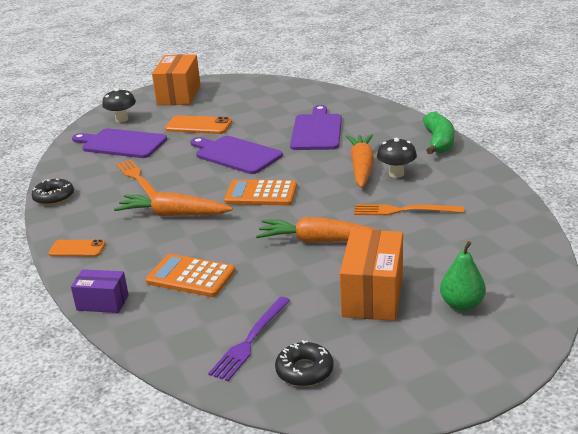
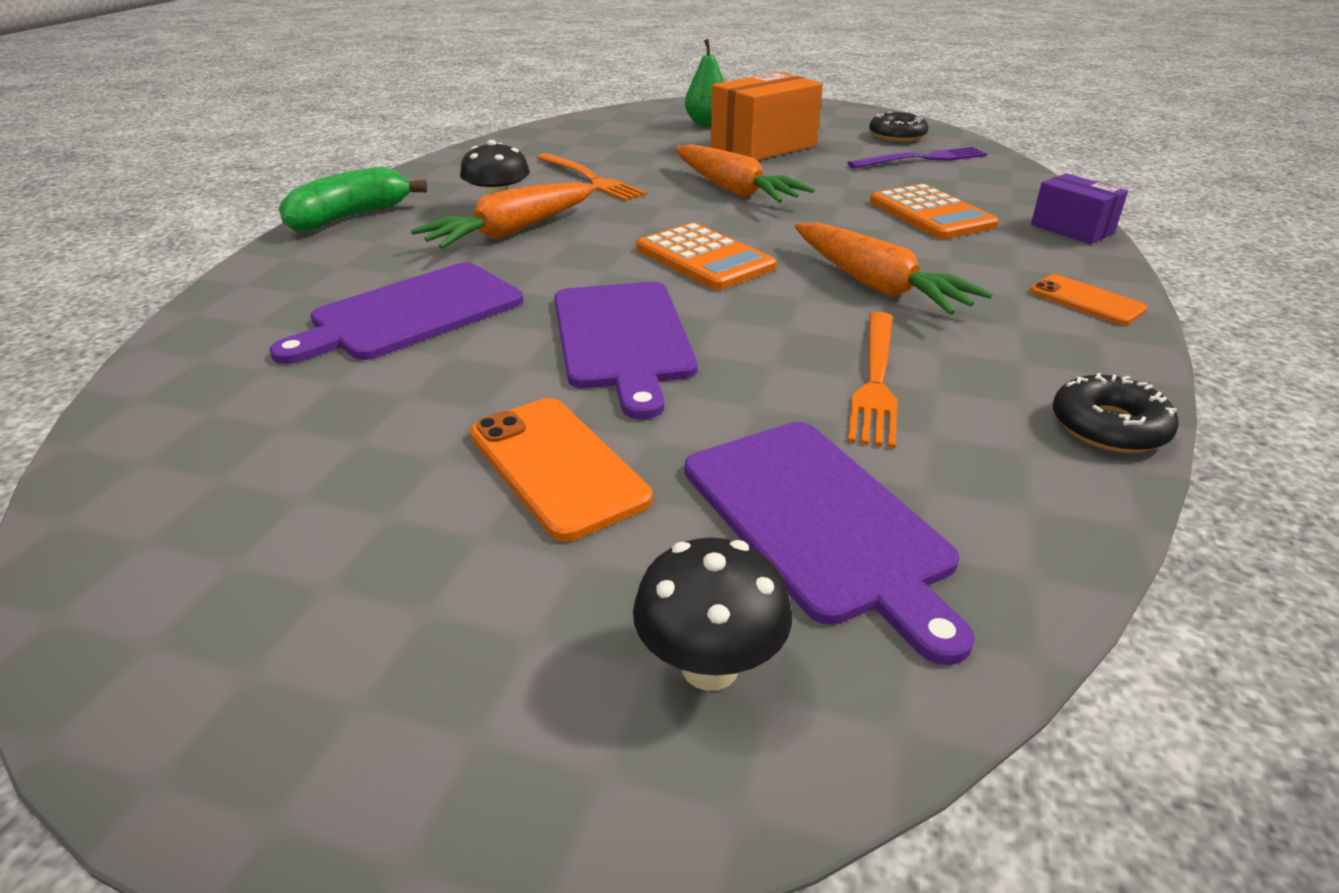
camera: 140 degrees left, 5 degrees up
orange box [152,54,201,105] -> none

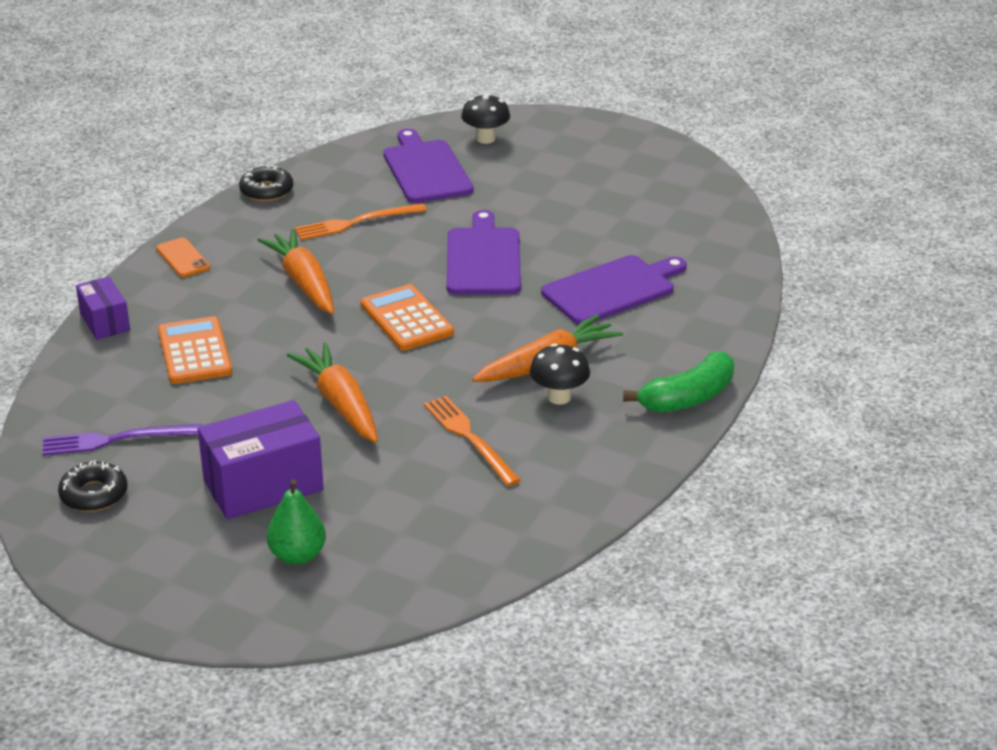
camera: 170 degrees left, 0 degrees up
orange phone [469,398,653,541] -> none
orange box [710,72,823,160] -> purple box [198,400,324,519]
orange fork [848,312,898,448] -> orange fork turned 135 degrees counterclockwise [294,203,427,240]

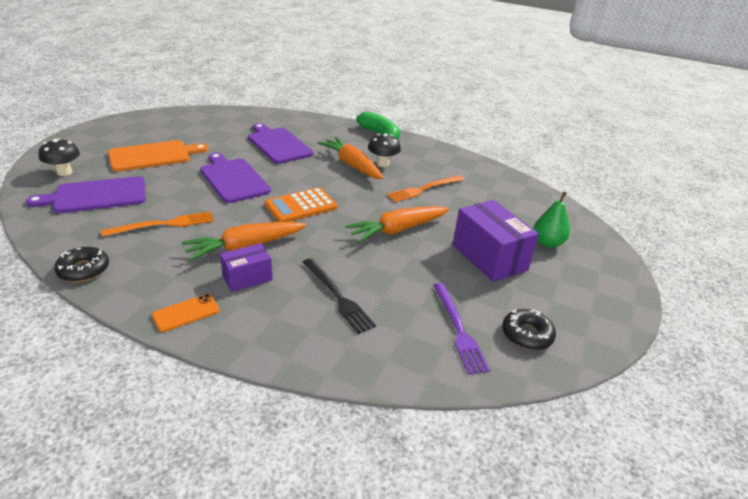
camera: 95 degrees left, 0 degrees up
purple box [76,277,130,340] -> purple box moved to [220,243,273,292]
orange calculator [158,316,232,384] -> black fork [303,258,376,334]
orange fork [294,203,427,240] -> orange fork turned 90 degrees counterclockwise [101,211,214,237]
purple cutting board [447,210,521,294] -> purple cutting board turned 60 degrees clockwise [200,153,271,203]
none -> orange cutting board [108,140,208,172]

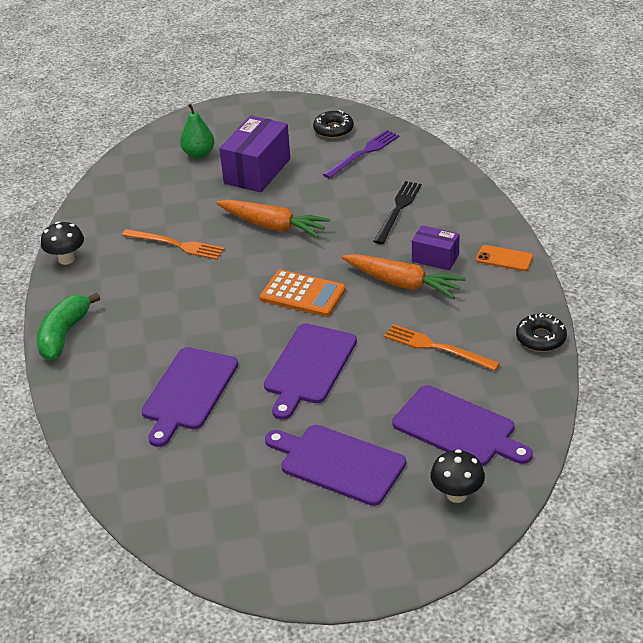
camera: 120 degrees left, 5 degrees up
orange cutting board [108,140,208,172] -> purple cutting board [265,425,406,506]
orange carrot [317,137,383,179] -> none
black mushroom [368,133,401,167] -> black mushroom moved to [41,222,84,265]

